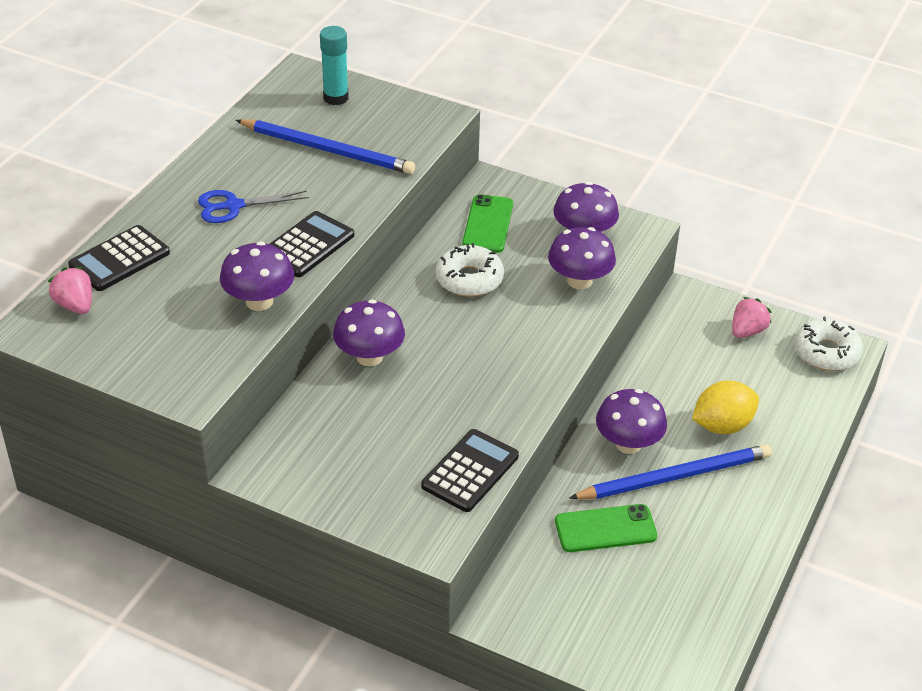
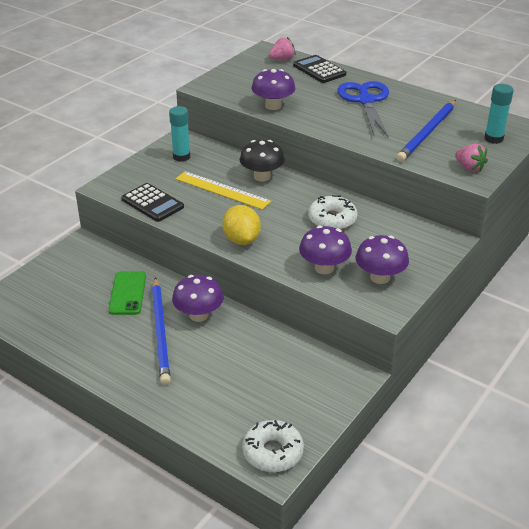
camera: 100 degrees right, 5 degrees down
blue scissors [198,190,309,223] -> blue scissors [337,81,389,137], size x1.63
black calculator [270,211,354,277] -> none
purple mushroom [333,299,405,366] -> black mushroom [239,140,285,182]
green phone [462,194,513,253] -> none
yellow lemon [692,381,759,434] -> yellow lemon moved to [222,205,261,245]
pink strawberry [732,297,771,338] -> pink strawberry moved to [455,143,488,172]
none -> turquoise glue stick [169,106,190,162]
none -> yellow ruler [176,171,271,210]

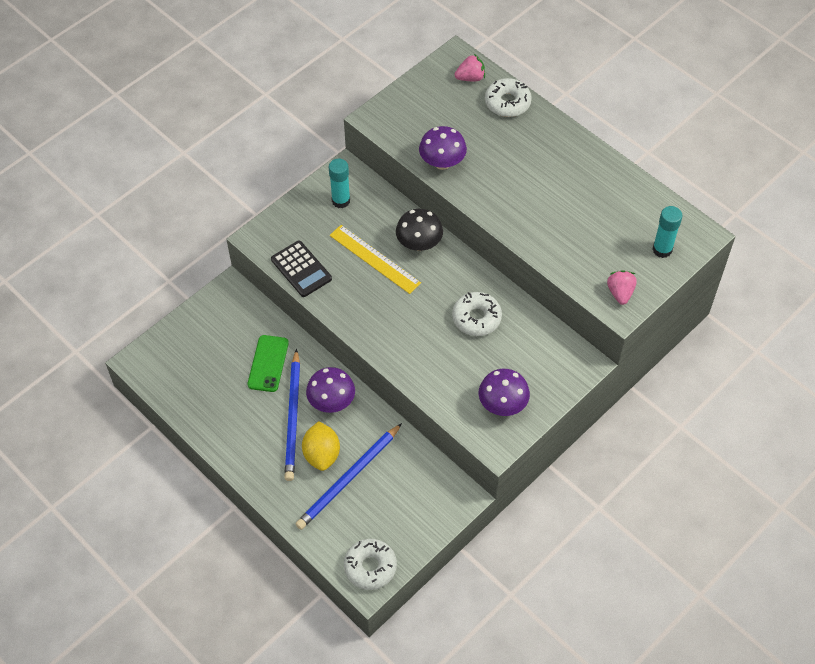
camera: 10 degrees right, 20 degrees up
yellow lemon [222,205,261,245] -> yellow lemon moved to [302,421,340,471]
black calculator [293,55,346,83] -> white donut [485,78,532,117]
purple mushroom [299,225,352,274] -> none
blue scissors [337,81,389,137] -> none
blue pencil [397,100,456,162] -> blue pencil moved to [296,423,402,530]
pink strawberry [455,143,488,172] -> pink strawberry turned 150 degrees counterclockwise [607,270,637,305]

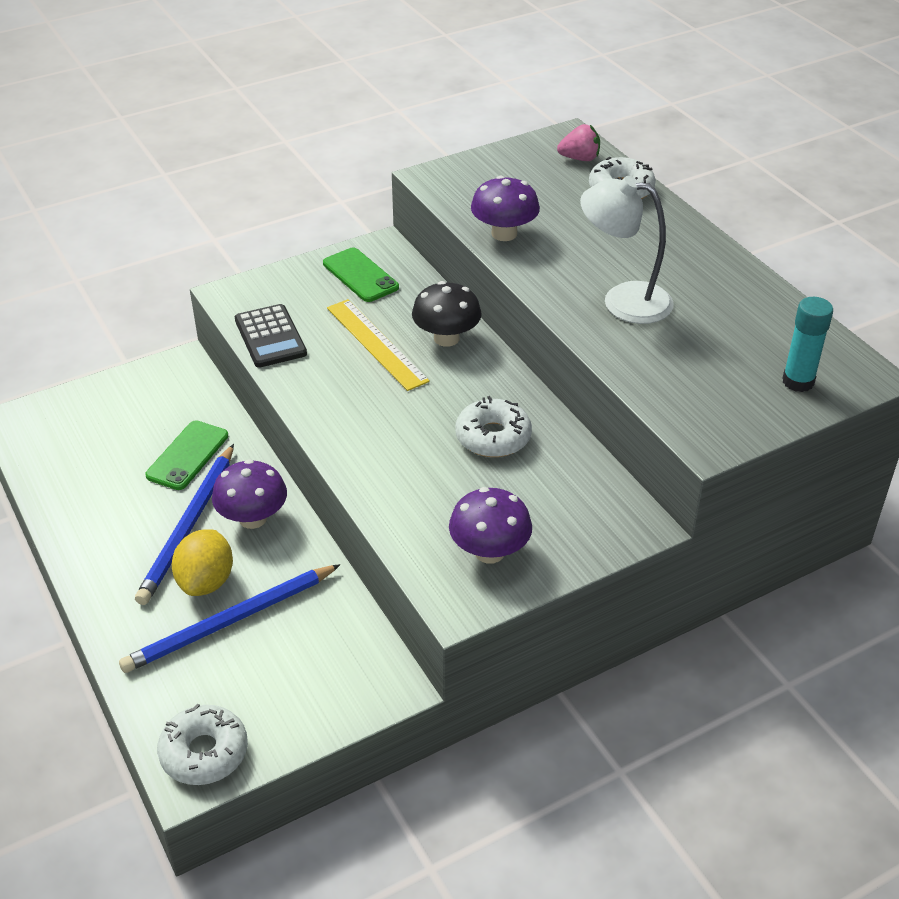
camera: 15 degrees right, 15 degrees down
turquoise glue stick [329,158,350,208] -> green phone [323,248,399,302]
pink strawberry [607,270,637,305] -> none
none -> white lamp [580,176,674,324]

